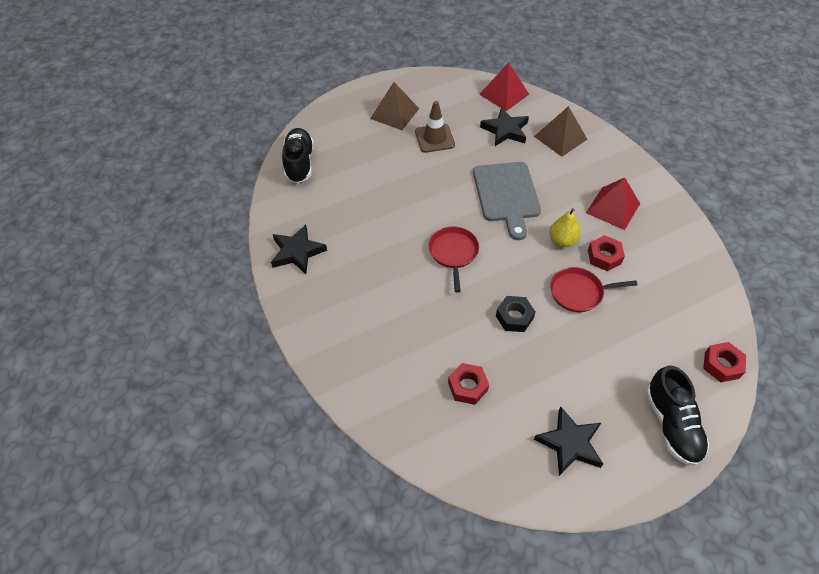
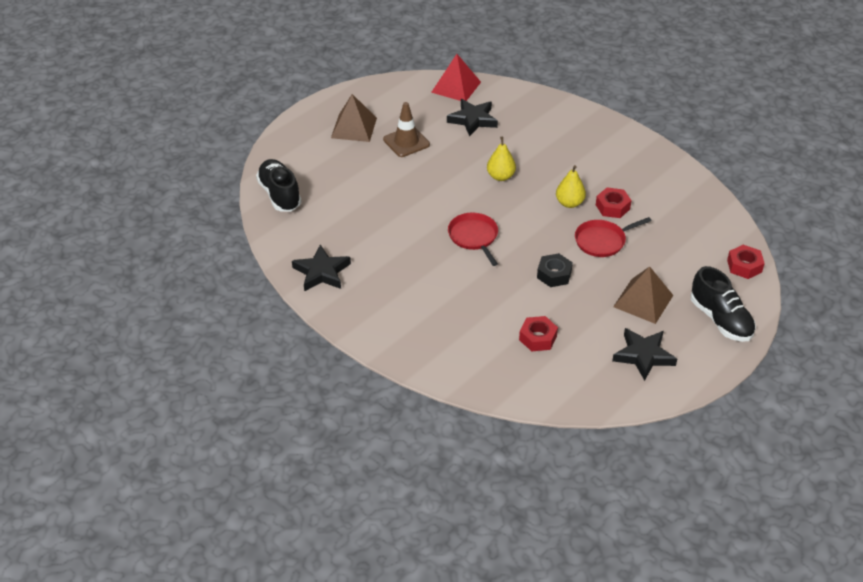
camera: 20 degrees left, 10 degrees down
grey cutting board [473,162,541,240] -> yellow pear [487,136,516,181]
brown pyramid [534,106,588,157] -> brown pyramid moved to [613,266,673,324]
red pyramid [586,178,640,230] -> none

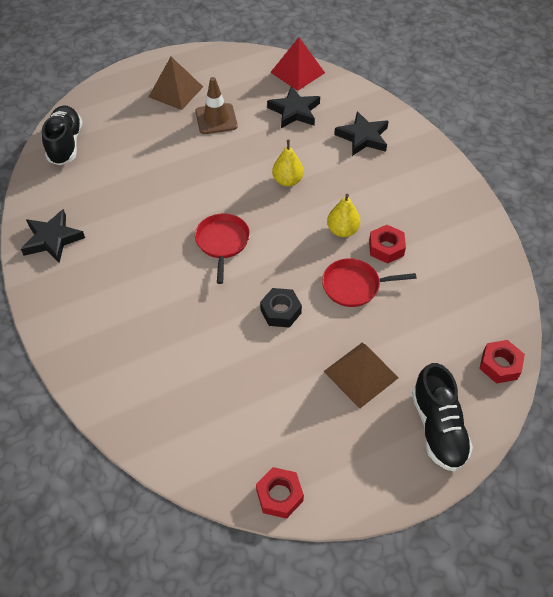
camera: 20 degrees right, 10 degrees up
red nut [519,316,558,352] -> red nut moved to [256,467,304,519]
black star [612,328,677,381] -> black star moved to [334,111,389,156]

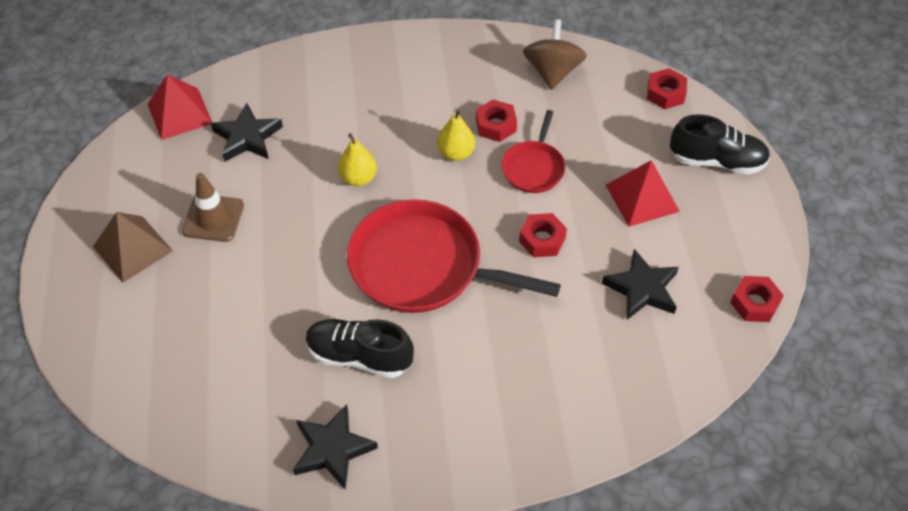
camera: 70 degrees left, 0 degrees up
black shoe [42,105,82,165] -> black shoe moved to [306,319,414,378]
red pan [195,213,250,284] -> red pan [347,199,561,313], size x1.94
black nut [260,288,302,328] -> red nut [519,213,567,257]
brown pyramid [323,343,399,409] -> red pyramid [606,160,680,227]
black star [334,111,389,156] -> black star moved to [602,249,679,320]
none -> brown spinning top [523,19,587,90]

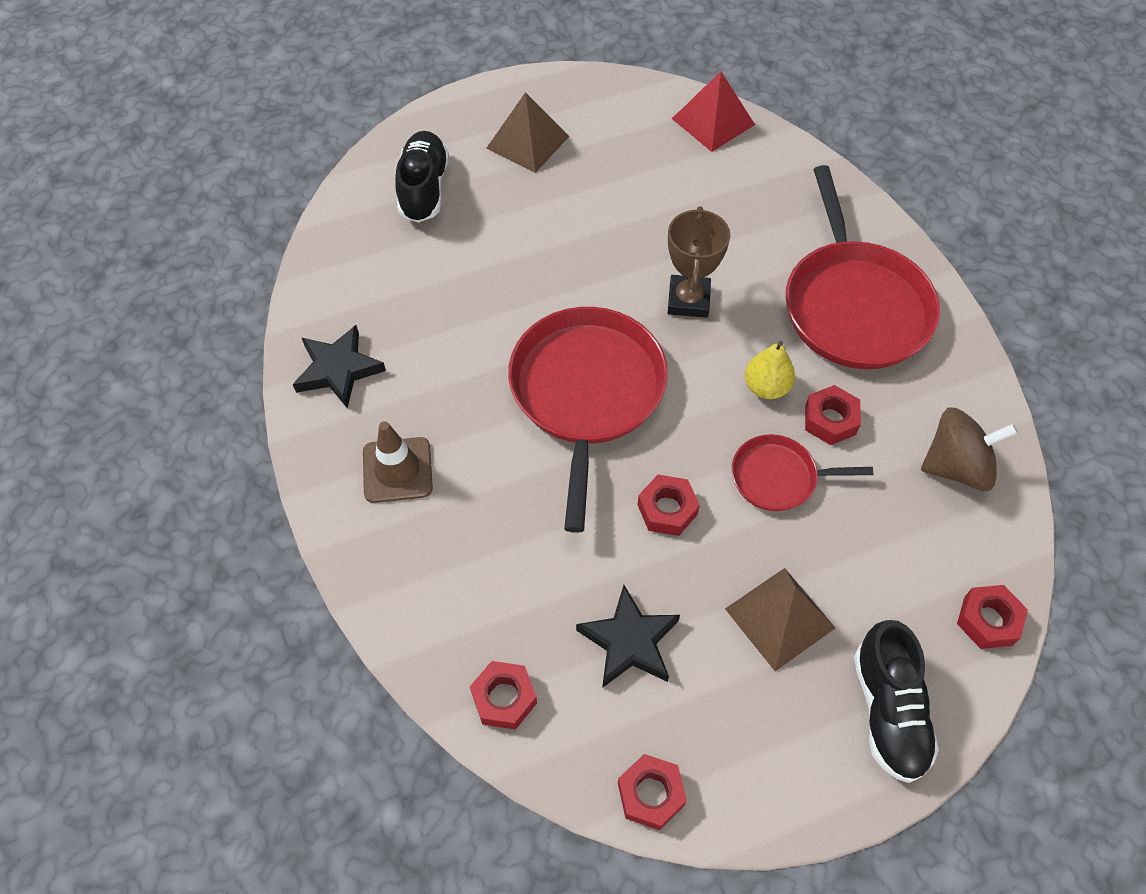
camera: 75 degrees right, 5 degrees up
brown traffic cone [182,173,244,242] -> brown traffic cone moved to [363,421,433,503]
black star [211,103,283,162] -> none
black shoe [306,319,414,378] -> black shoe moved to [395,131,449,223]
yellow pear [338,133,377,186] -> brown trophy [668,206,730,318]
red pyramid [606,160,680,227] -> brown pyramid [725,568,835,671]
none -> red nut [470,661,537,730]
none -> red pan [786,165,940,369]

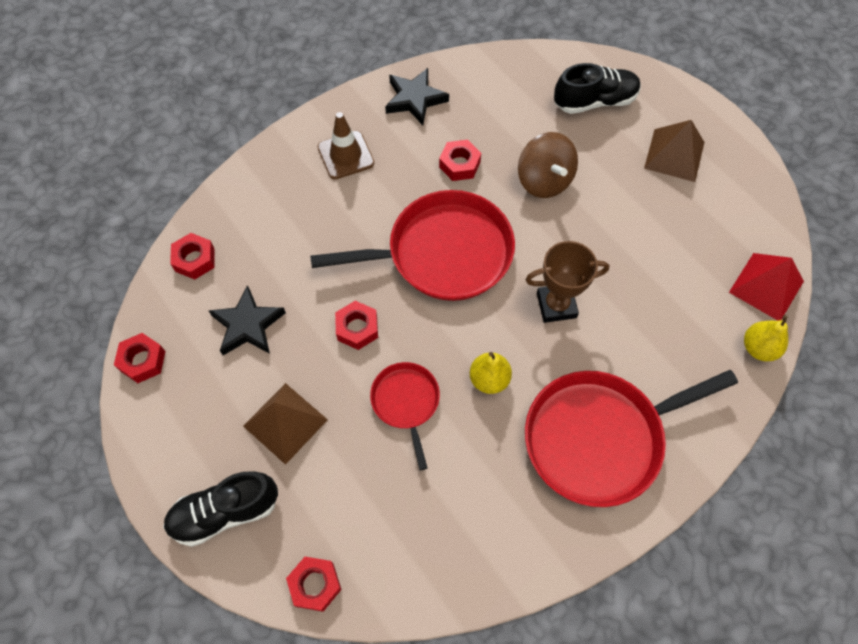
camera: 75 degrees right, 5 degrees up
red nut [805,385,861,445] -> red nut moved to [439,140,481,181]
brown spinning top [921,407,1018,491] -> brown spinning top moved to [518,132,578,198]
none -> yellow pear [744,315,788,361]

